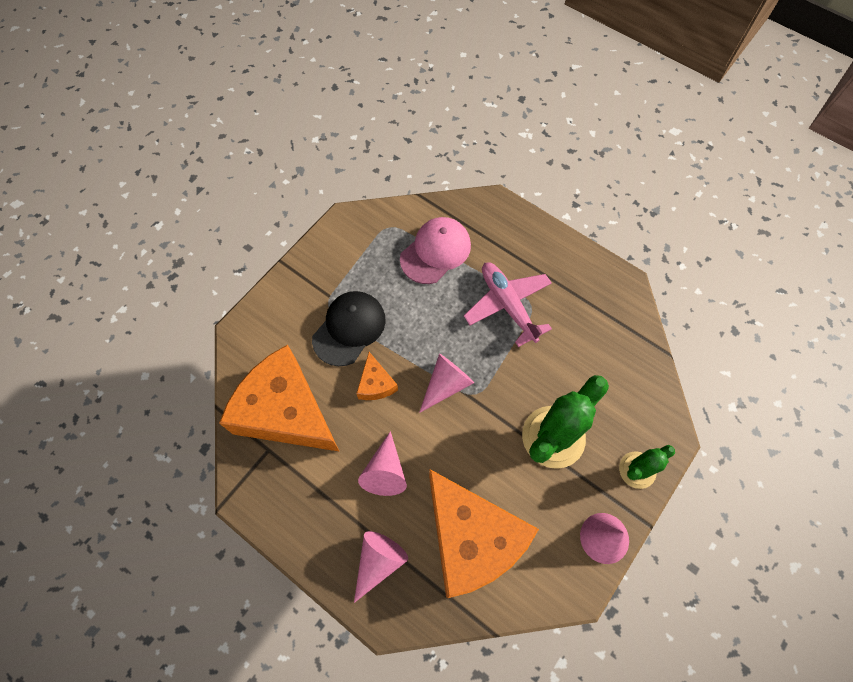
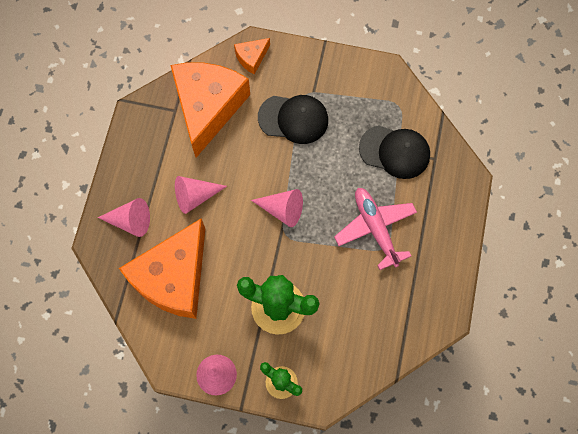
camera: 65 degrees right, 5 degrees up
orange cheese [356,352,398,400] -> orange cheese moved to [234,38,270,75]
pink cap [400,217,471,284] -> black cap [359,125,430,179]
pink plane [464,262,552,347] -> pink plane turned 60 degrees counterclockwise [334,188,417,270]

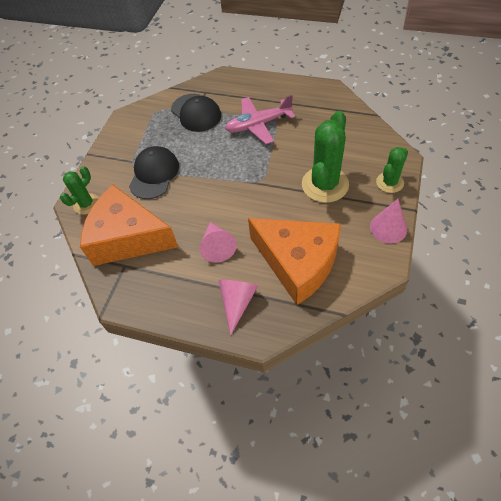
camera: 80 degrees left, 15 degrees down
orange cheese [234,38,270,75] -> green cactus [60,166,99,215]
pink cone [251,189,303,227] -> none
black cap [359,125,430,179] -> black cap turned 120 degrees clockwise [171,94,221,132]

